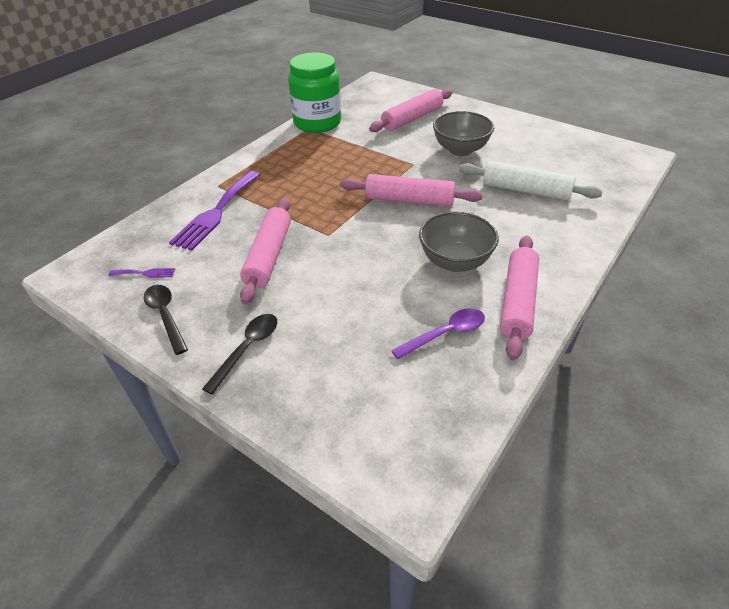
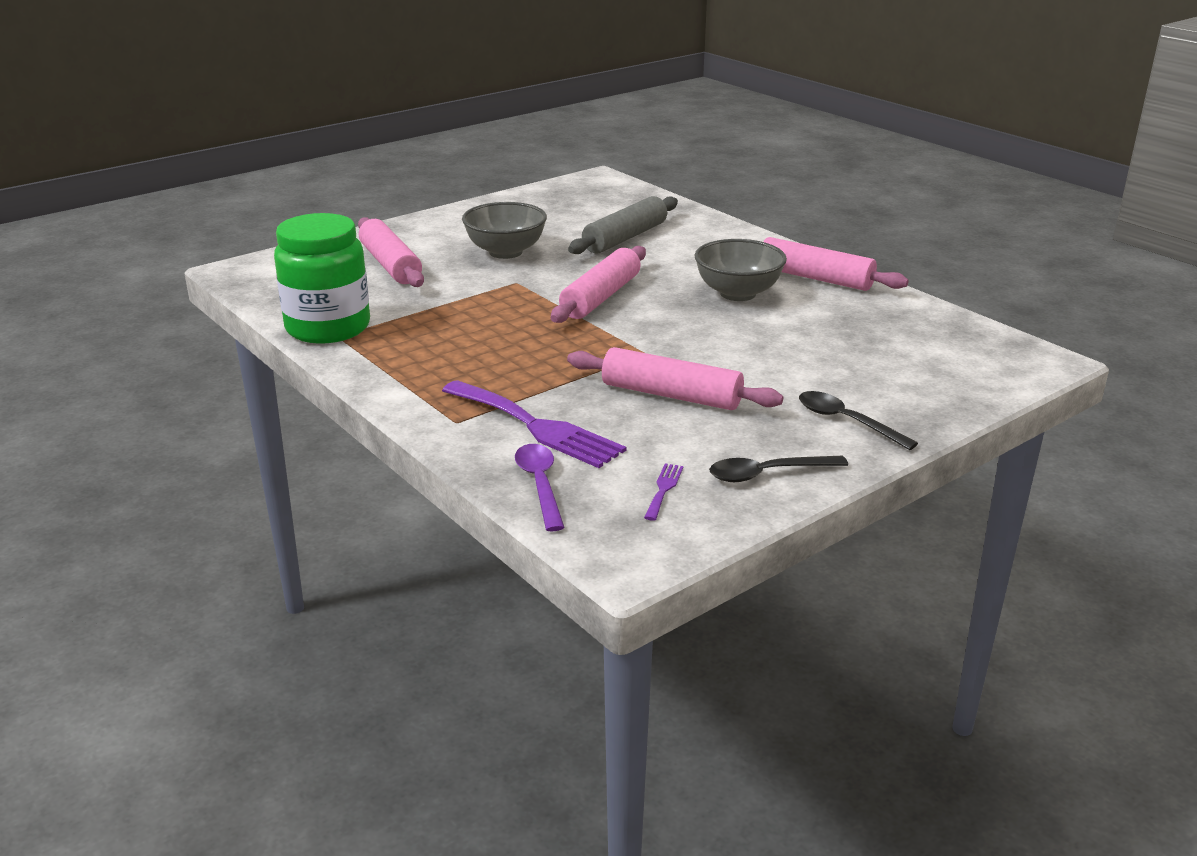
camera: 75 degrees left, 15 degrees down
purple spoon [391,308,485,359] -> purple spoon moved to [515,444,565,531]
white rolling pin [459,161,603,200] -> grey rolling pin [568,196,678,254]

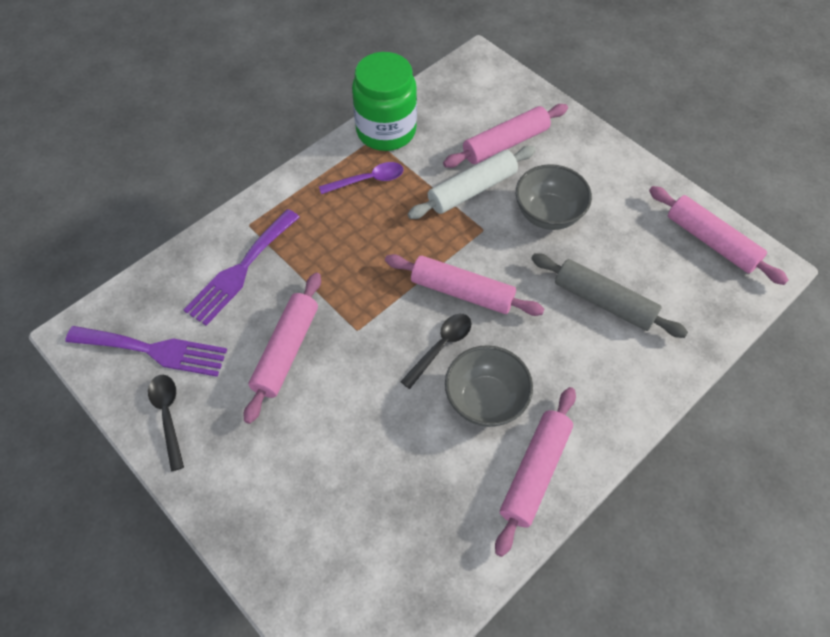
camera: 85 degrees right, 30 degrees up
purple spoon [515,444,565,531] -> purple spoon moved to [319,162,404,194]
purple fork [644,463,683,521] -> purple fork [65,326,227,377], size x2.34
black spoon [799,391,918,450] -> black spoon moved to [401,314,471,389]
none -> white rolling pin [408,146,535,219]
none -> pink rolling pin [649,186,788,285]

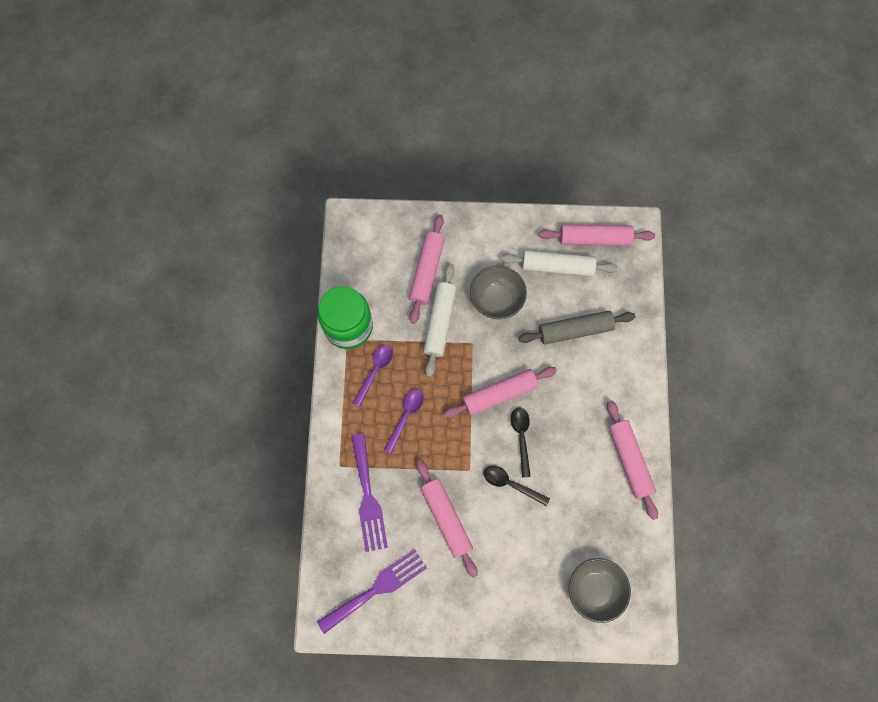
camera: 45 degrees left, 15 degrees up
black spoon [148,375,184,471] -> black spoon moved to [484,466,550,506]
grey bowl [445,345,533,427] -> grey bowl moved to [569,558,631,623]
none -> purple spoon [384,389,424,454]
none -> white rolling pin [500,250,618,276]

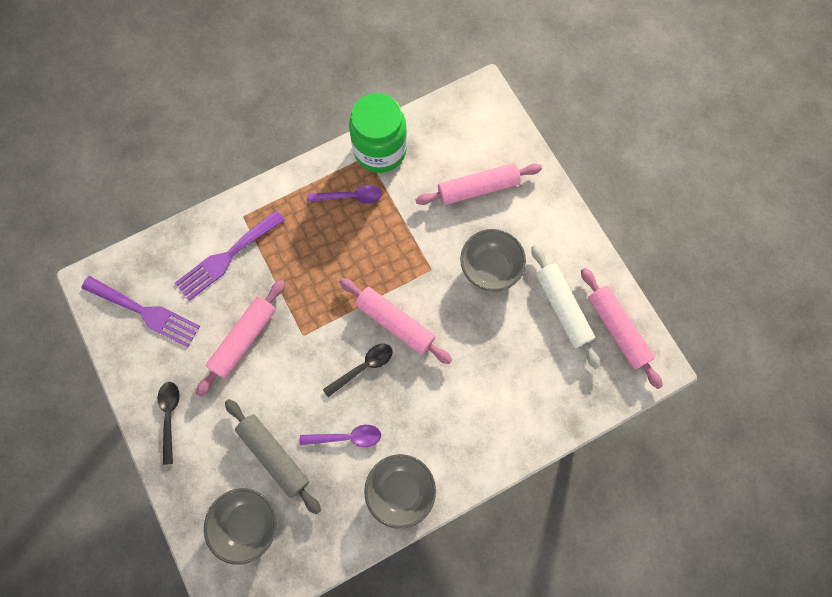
camera: 60 degrees right, 0 degrees up
purple spoon [384,389,424,454] -> purple spoon moved to [300,425,381,447]
white rolling pin [423,264,456,377] -> none
black spoon [484,466,550,506] -> black spoon moved to [157,382,180,465]
grey rolling pin [518,311,635,344] -> grey rolling pin moved to [225,399,321,515]
pink rolling pin [607,400,658,520] -> grey bowl [364,454,436,529]

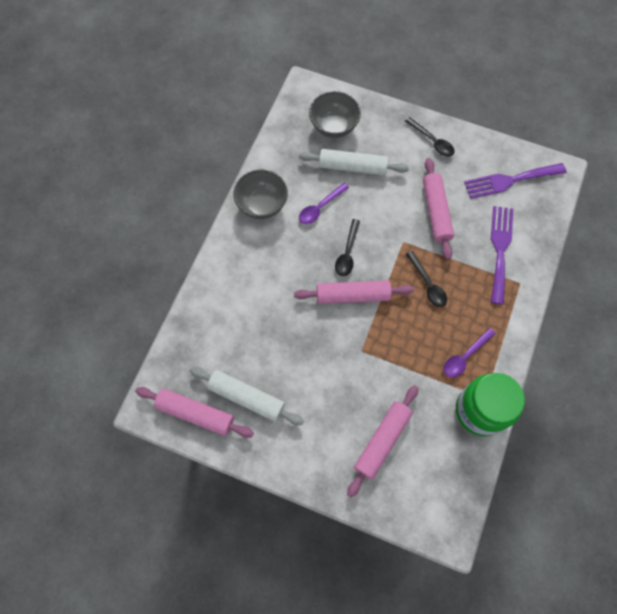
camera: 140 degrees right, 5 degrees down
grey rolling pin [225,399,321,515] -> white rolling pin [299,149,409,176]
grey bowl [460,229,526,291] -> none
none -> black spoon [406,251,447,307]

